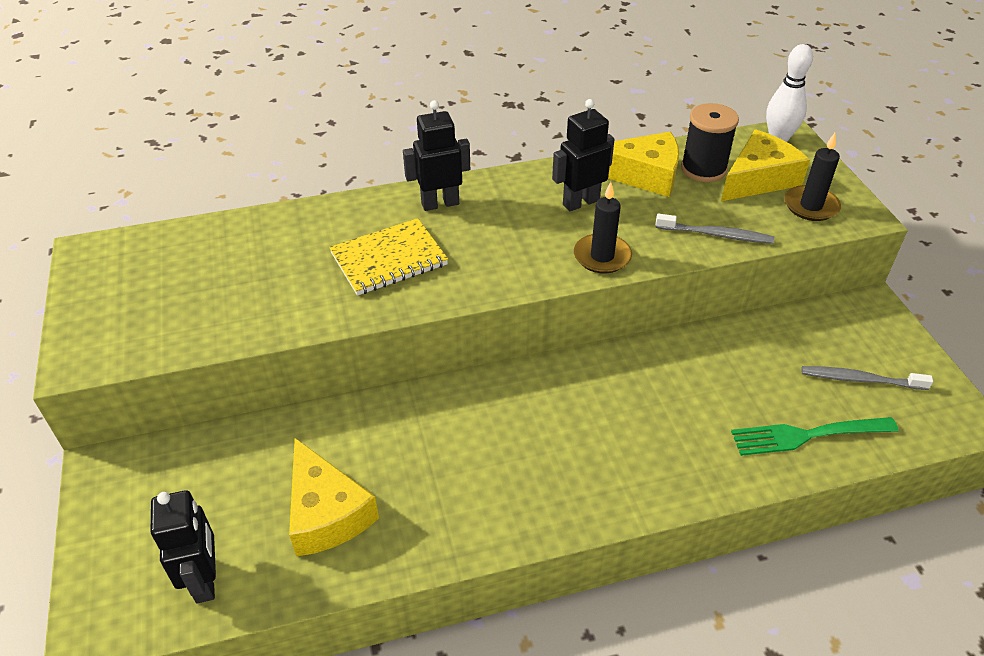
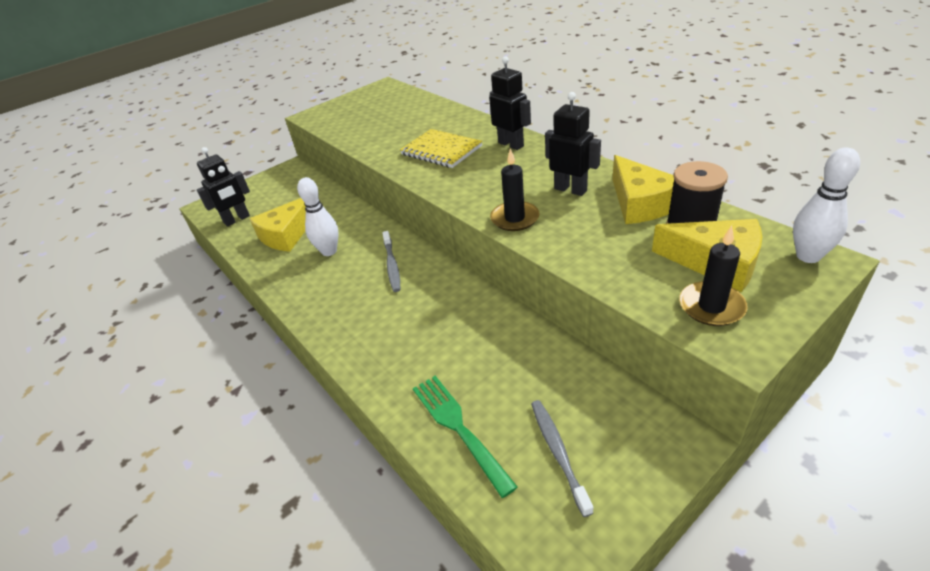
camera: 70 degrees right, 5 degrees down
grey toothbrush [655,213,774,244] -> grey toothbrush moved to [382,231,400,292]
none -> white bowling pin [297,177,339,256]

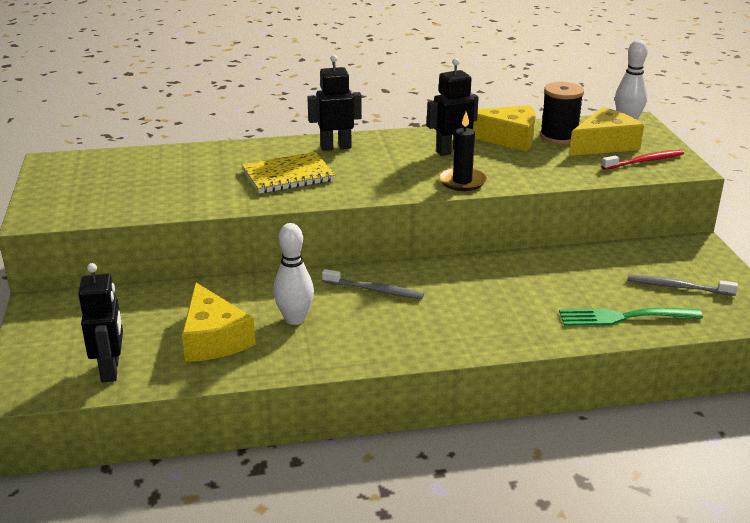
camera: 65 degrees left, 10 degrees down
black candle [679,226,748,326] -> red toothbrush [601,150,684,170]

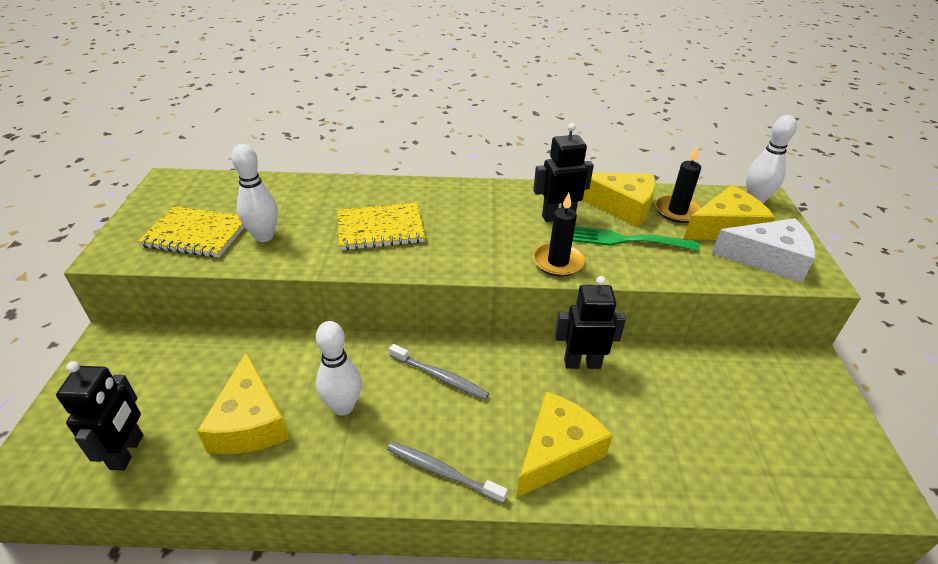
camera: 10 degrees right, 10 degrees up
black robot [307,55,362,151] -> black robot moved to [555,276,626,369]
black spool [540,82,584,145] -> black candle [655,145,701,223]
green fork [559,308,703,326] -> green fork moved to [573,226,700,251]
red toothbrush [601,150,684,170] -> white cheese [712,218,815,282]
grey toothbrush [627,275,738,296] -> grey toothbrush moved to [387,442,507,504]
none -> yellow notebook [137,206,244,258]
none -> white bowling pin [232,144,278,242]
none -> yellow cheese [517,392,613,497]

